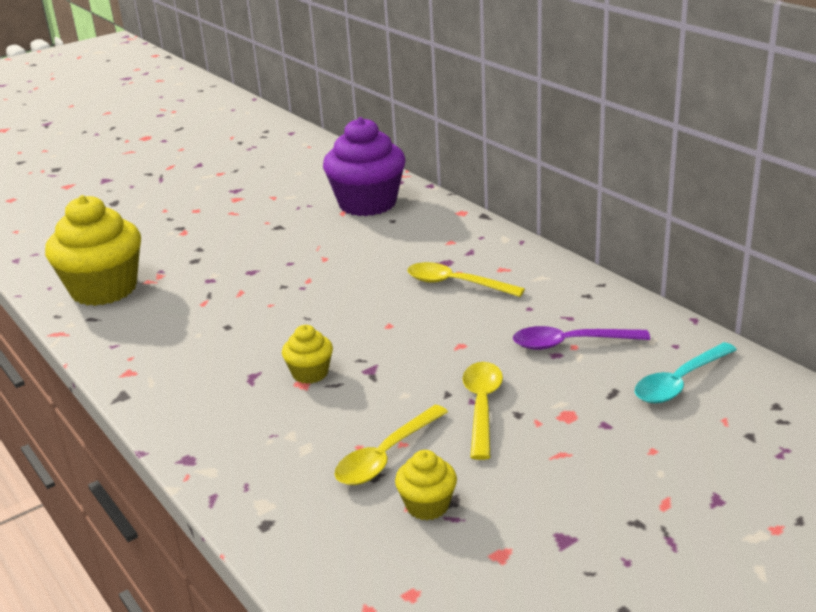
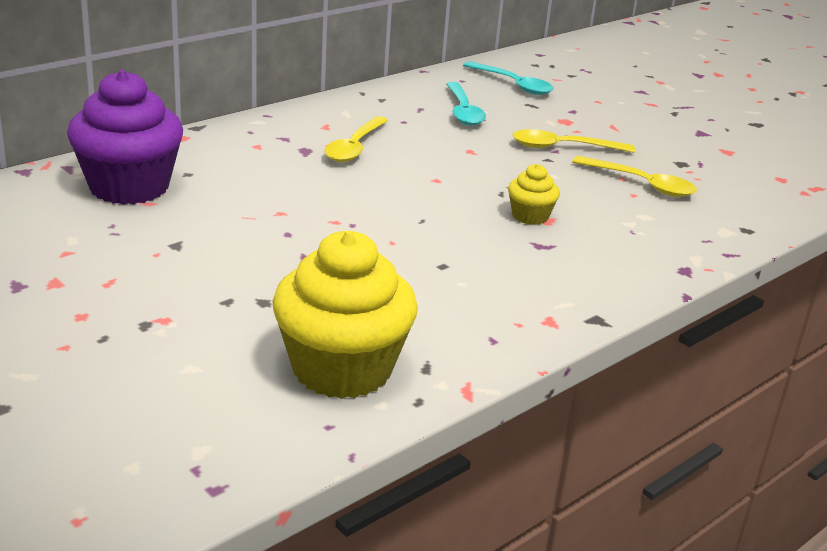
camera: 100 degrees left, 0 degrees up
yellow cupcake [395,450,457,520] -> none
purple spoon [513,326,650,350] -> turquoise spoon [446,82,486,126]

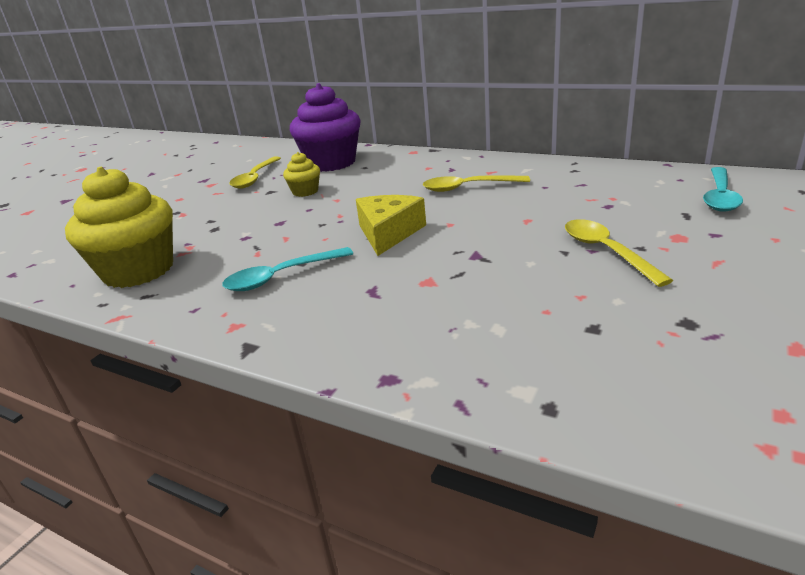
camera: 75 degrees right, 0 degrees up
turquoise spoon [446,82,486,126] -> turquoise spoon moved to [222,247,353,291]
yellow cupcake [508,164,560,225] -> yellow cupcake moved to [283,152,320,197]
yellow spoon [572,156,697,197] -> yellow spoon moved to [229,157,281,189]
none -> yellow cheese [356,195,426,256]

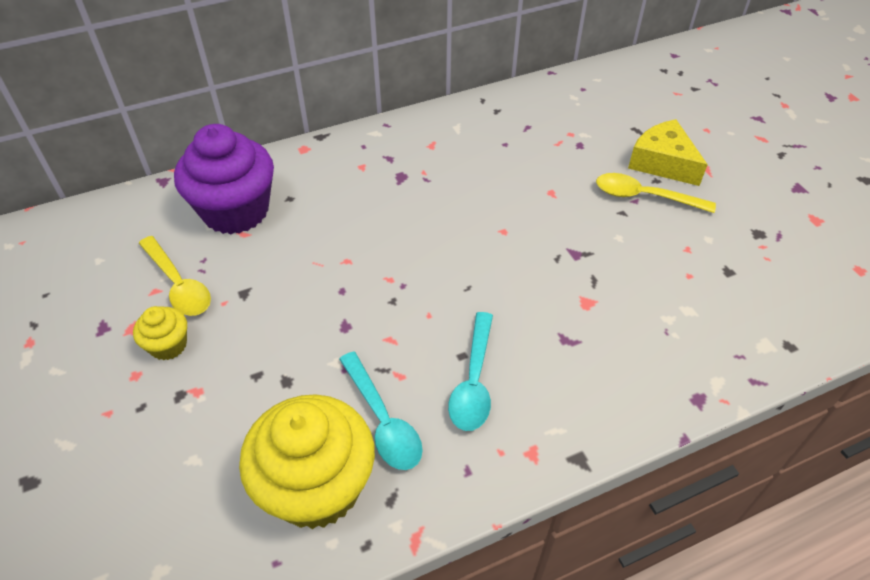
camera: 55 degrees left, 20 degrees up
yellow cupcake [283,152,320,197] -> yellow cupcake moved to [133,306,187,360]
yellow cheese [356,195,426,256] -> yellow cheese moved to [628,119,708,186]
yellow spoon [423,175,530,192] -> none
turquoise spoon [703,167,743,212] -> turquoise spoon moved to [339,352,422,470]

